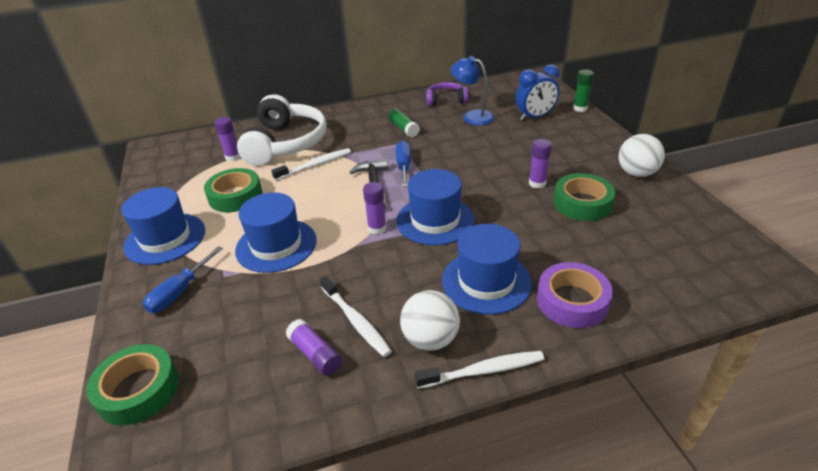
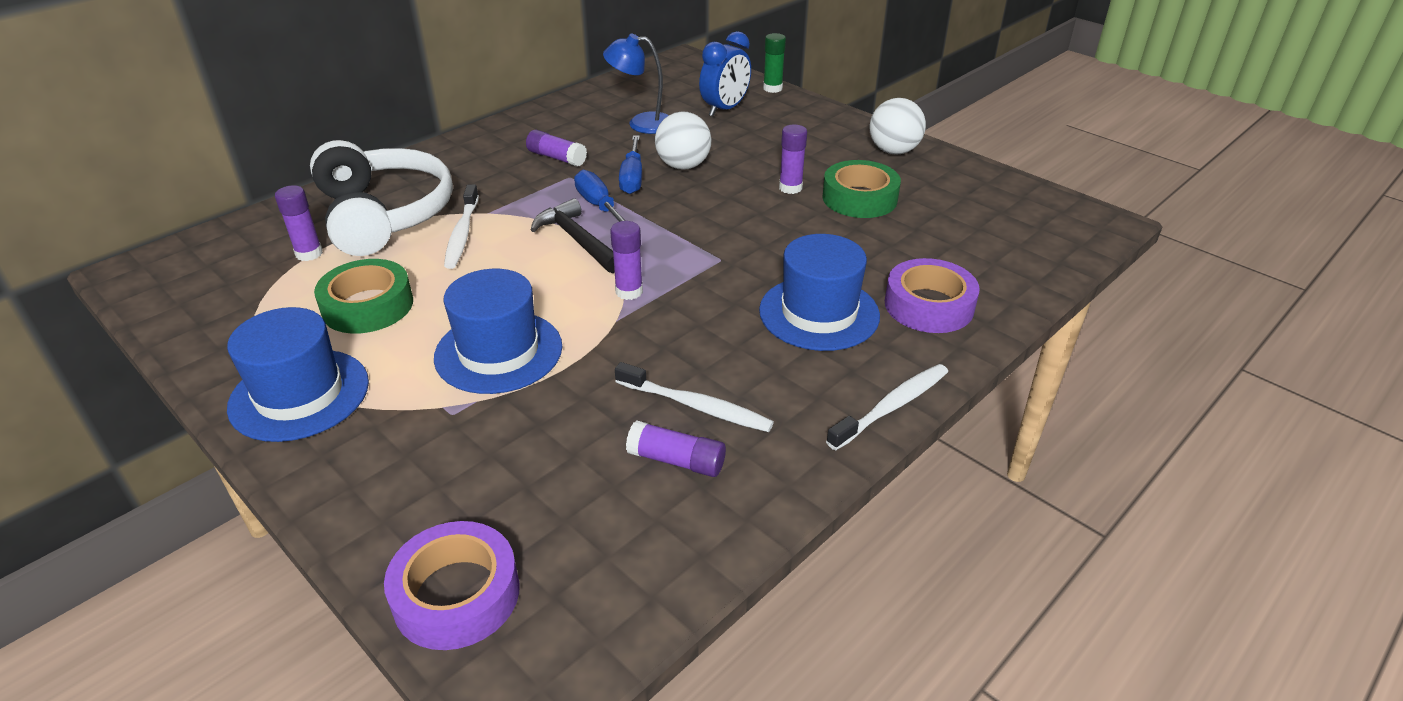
camera: 30 degrees left, 0 degrees up
green tape [86,344,179,426] -> purple tape [384,521,520,650]
blue screwdriver [143,246,223,313] -> blue screwdriver moved to [619,135,642,194]
white toothbrush [271,148,351,181] -> white toothbrush turned 150 degrees clockwise [444,184,479,269]
green glue stick [388,109,420,137] -> purple glue stick [526,130,587,167]
blue hat [396,169,474,245] -> none
white ball [400,290,460,351] -> white ball moved to [655,111,711,170]
purple headphones [426,82,468,106] -> none

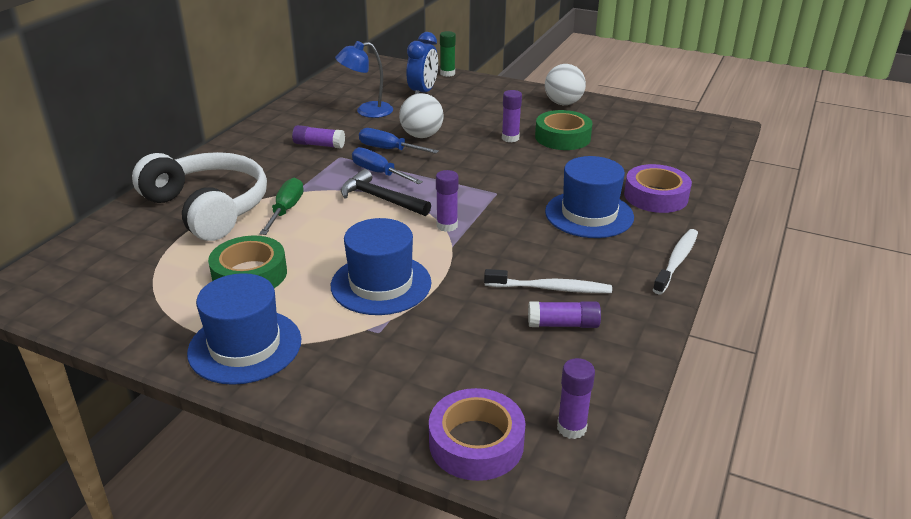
camera: 20 degrees left, 5 degrees down
purple glue stick [275,185,323,261] -> purple glue stick moved to [557,358,595,439]
white toothbrush [444,184,479,269] -> green screwdriver [259,178,304,235]
blue screwdriver [619,135,642,194] -> blue screwdriver turned 135 degrees clockwise [359,128,439,154]

